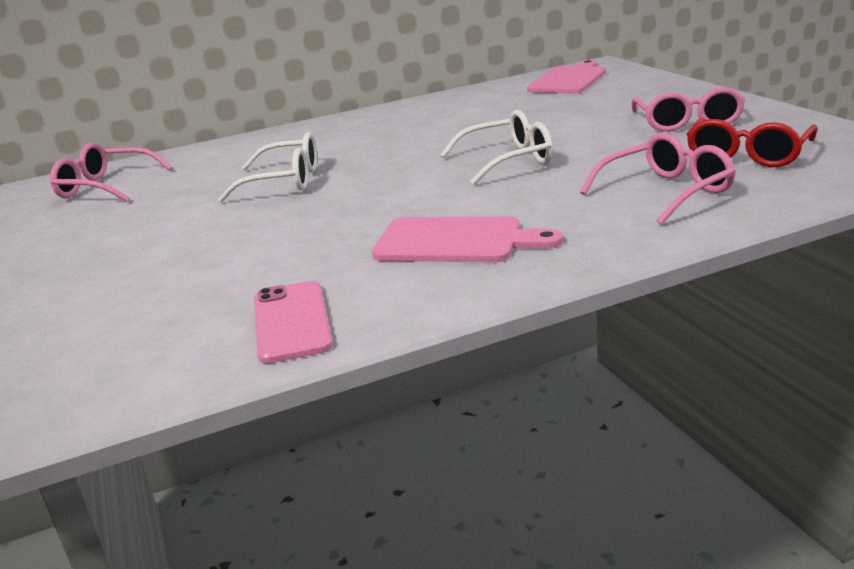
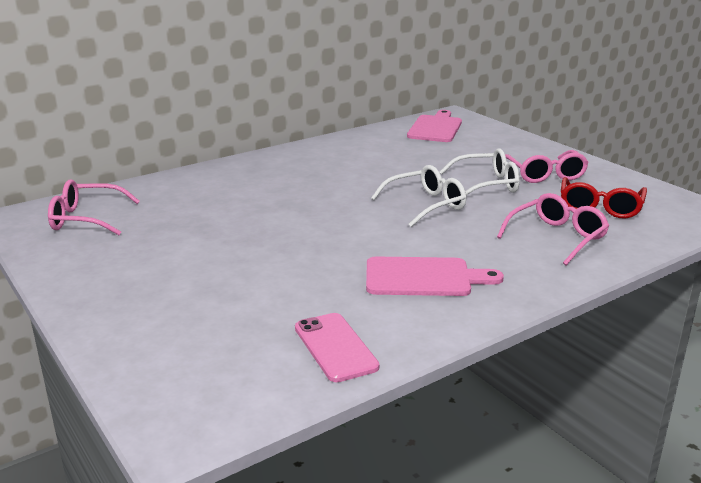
camera: 15 degrees left, 0 degrees up
white glasses [218,132,317,202] -> white glasses moved to [439,148,520,196]

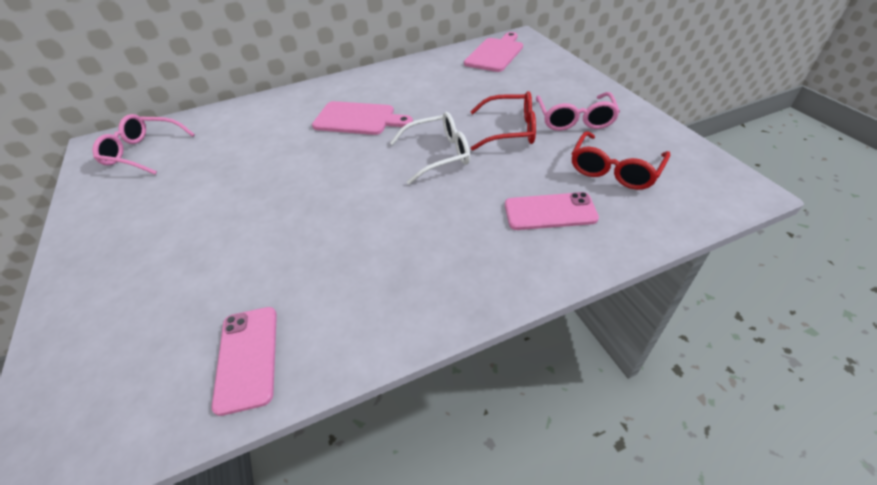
camera: 15 degrees right, 20 degrees up
pink cutting board [366,257,504,296] -> pink cutting board moved to [312,101,413,135]
white glasses [439,148,520,196] -> red glasses [470,91,536,151]
pink glasses [497,193,609,265] -> pink phone [505,192,599,230]

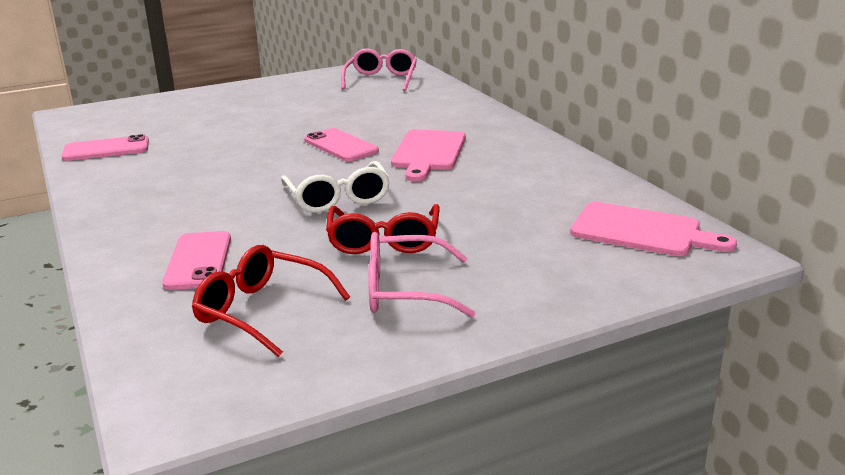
camera: 85 degrees right, 20 degrees down
none -> pink phone [304,128,379,161]

